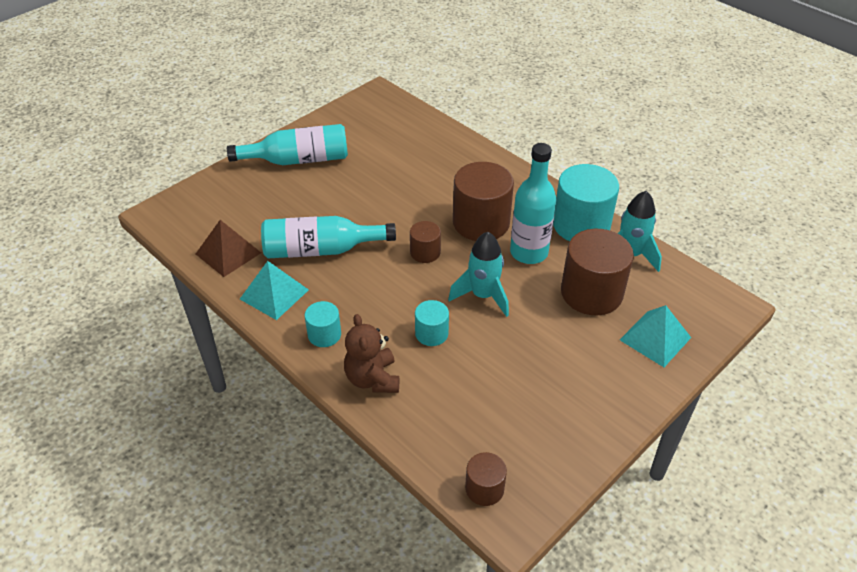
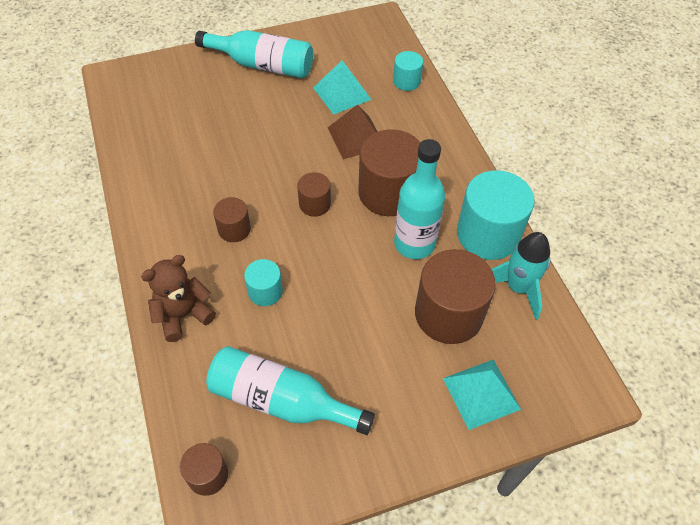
camera: 25 degrees right, 10 degrees up
brown pyramid [196,220,261,277] -> brown pyramid moved to [328,105,378,159]
turquoise pyramid [240,261,309,320] -> turquoise pyramid moved to [313,60,372,115]
turquoise bottle [261,216,396,258] -> turquoise bottle moved to [206,346,375,435]
turquoise cylinder [304,301,341,347] -> turquoise cylinder moved to [393,51,423,91]
brown teddy bear [344,314,399,393] -> brown teddy bear turned 45 degrees clockwise [141,255,216,342]
turquoise rocket [448,232,509,317] -> none
none -> brown cylinder [213,197,251,242]

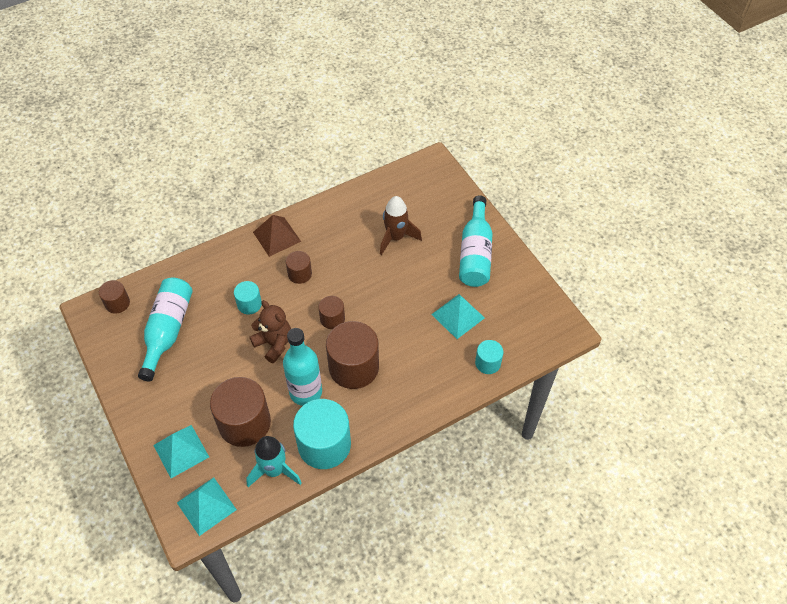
camera: 80 degrees right, 0 degrees up
brown teddy bear [141,255,216,342] -> brown teddy bear moved to [250,300,291,363]
brown pyramid [328,105,378,159] -> brown pyramid moved to [253,215,301,257]
none -> turquoise pyramid [177,477,237,536]
none -> brown rocket [380,196,422,255]

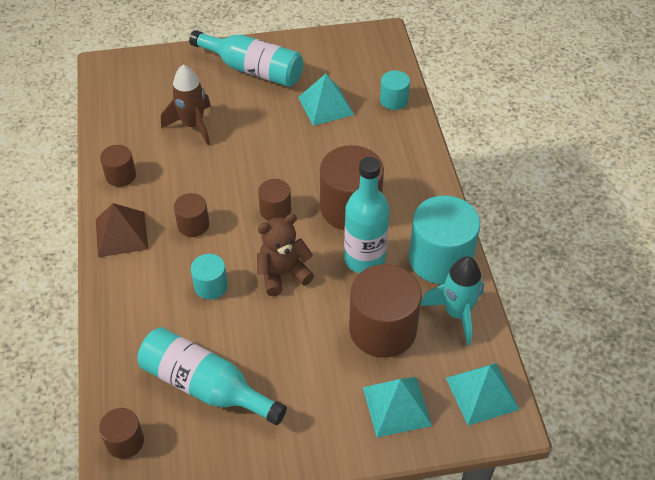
camera: 70 degrees left, 5 degrees down
none -> brown cylinder [100,145,136,187]

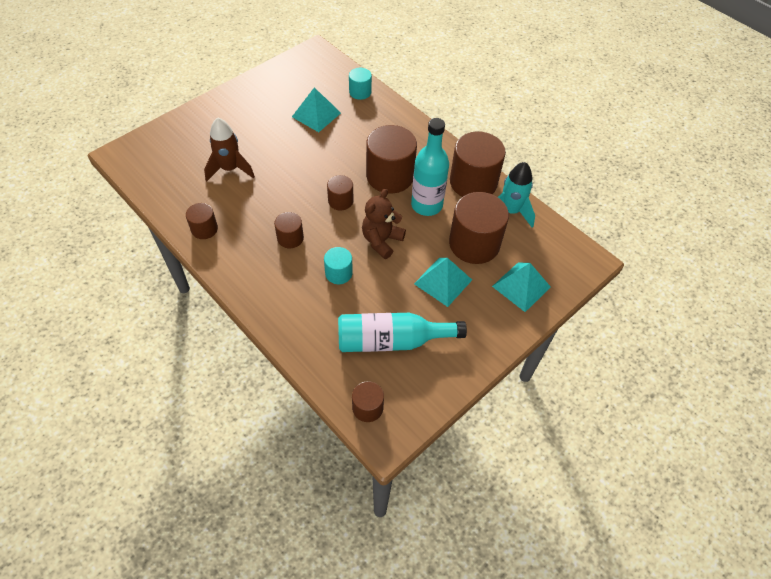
camera: 35 degrees left, 5 degrees up
brown pyramid [96,203,148,257] -> none
turquoise bottle [189,30,303,87] -> none
turquoise cylinder [409,195,480,284] -> brown cylinder [450,131,506,197]
turquoise pyramid [446,363,520,426] -> turquoise pyramid moved to [414,258,472,307]

